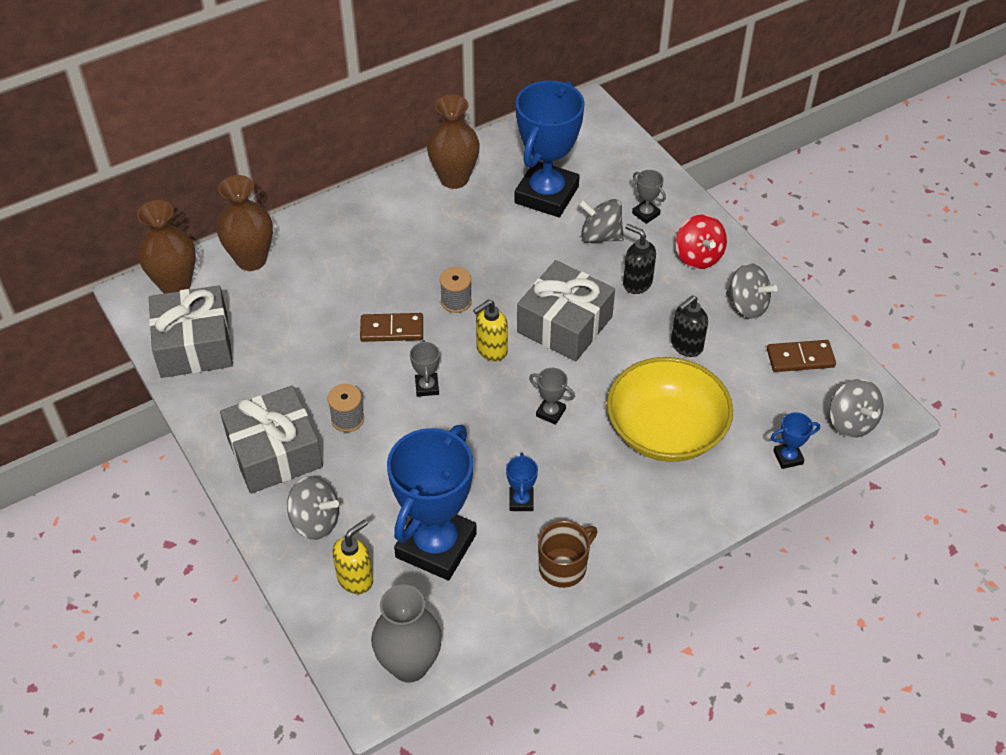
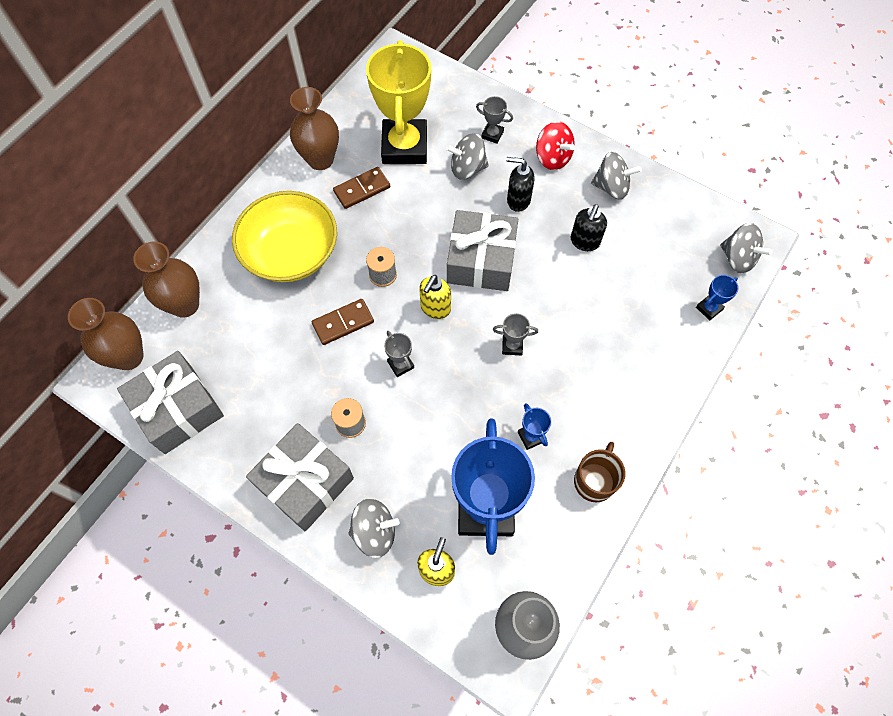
camera: 25 degrees left, 15 degrees up
blue trophy [514,80,585,217] -> yellow trophy [366,40,431,164]
yellow bowl [607,357,733,462] -> yellow bowl moved to [232,191,337,282]
brown domino [767,340,836,372] -> brown domino moved to [333,167,390,209]

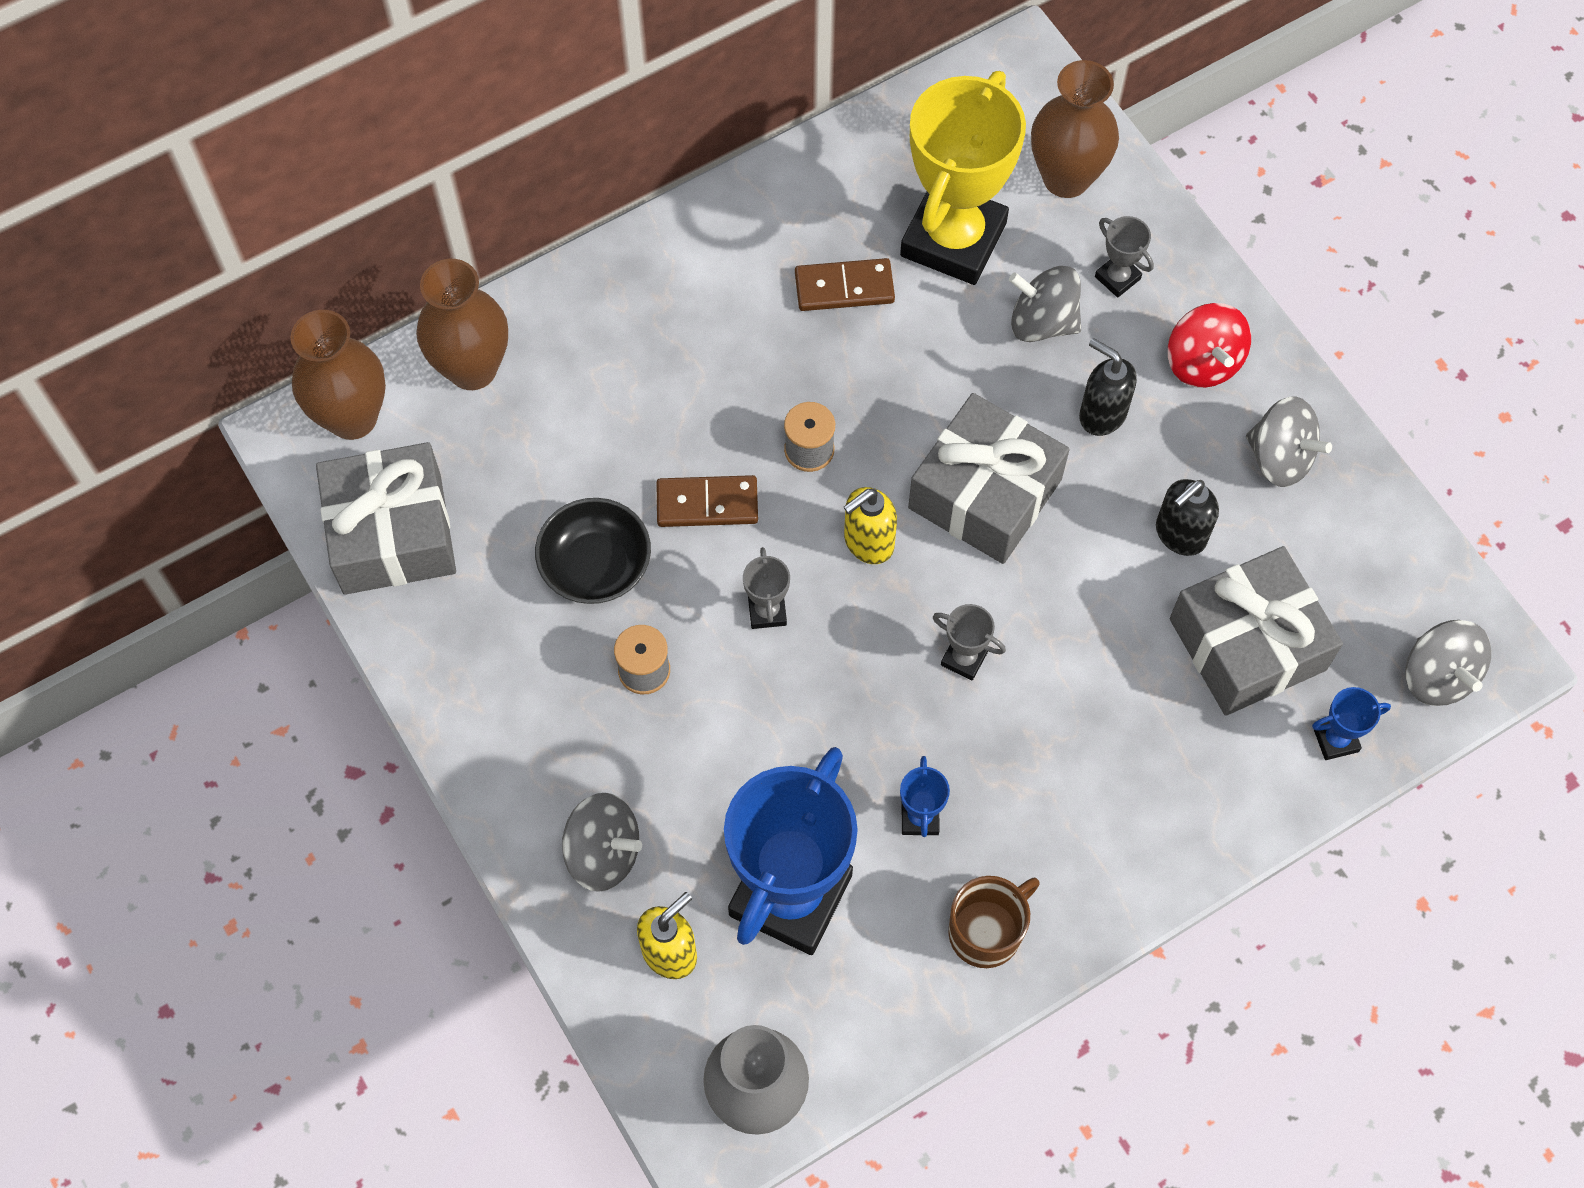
camera: 25 degrees right, 0 degrees up
yellow bowl [232,191,337,282] -> none
grey gift [246,423,354,531] -> grey gift moved to [1170,546,1343,716]
brown vase [290,87,339,170] -> brown vase moved to [1031,60,1119,198]
none -> black bowl [535,498,651,604]

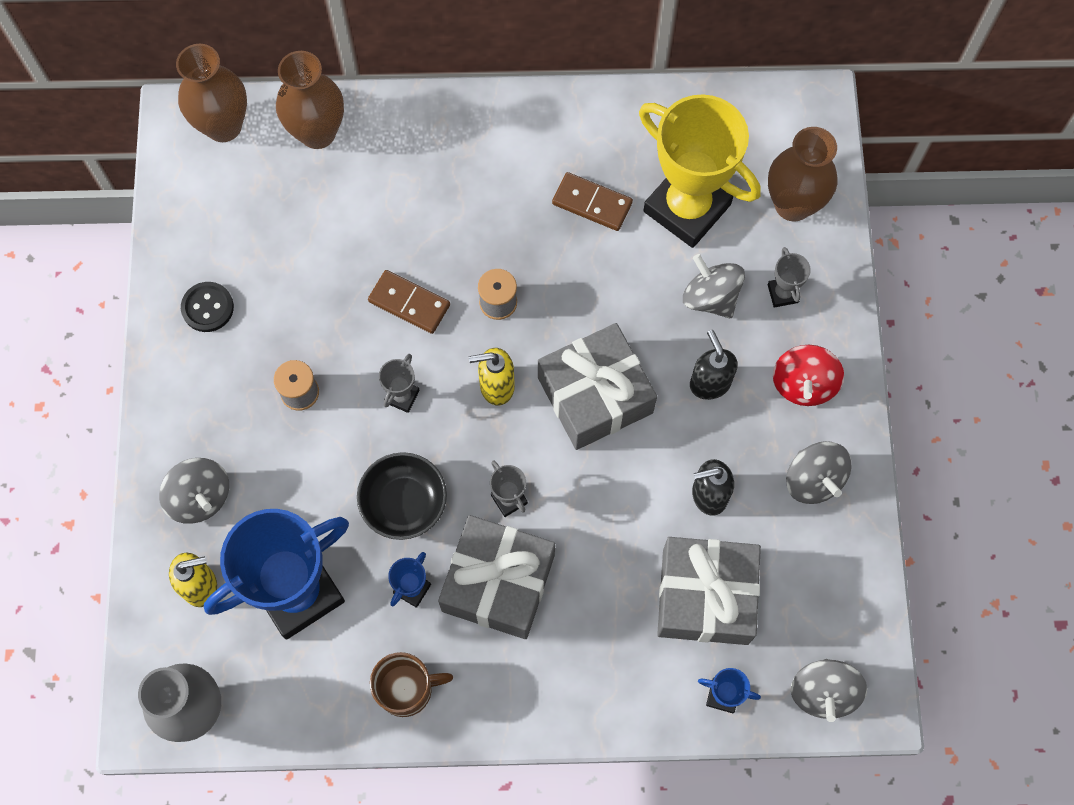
camera: 30 degrees right, 5 degrees up
grey gift [316,442,456,595] -> grey gift moved to [438,515,555,639]
black bowl [535,498,651,604] -> black bowl moved to [357,452,447,540]
yellow trophy [900,71,1026,285] -> yellow trophy turned 75 degrees clockwise [639,94,761,248]
none -> black button [181,282,234,332]

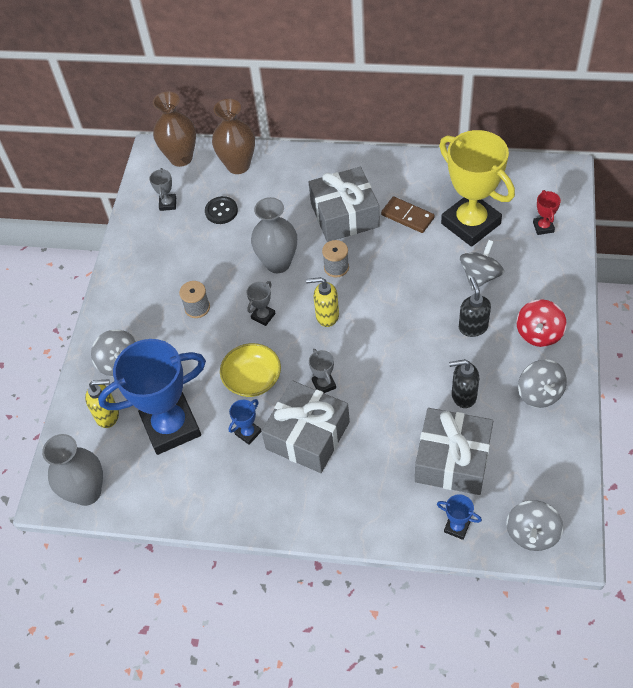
camera: 15 degrees right, 15 degrees down
black button [181,282,234,332] -> black button moved to [205,196,238,224]
black bowl [357,452,447,540] -> yellow bowl [220,343,281,397]
brown domino [368,270,450,334] -> grey vase [251,197,297,273]
brown mug [370,652,453,717] -> none
grey gift [538,323,657,450] -> grey gift moved to [308,167,380,242]
grey spinning top [683,254,745,318] -> grey spinning top turned 60 degrees clockwise [460,240,504,290]
brown vase [768,127,837,221] -> red trophy [533,190,561,235]
grey trophy [768,247,811,308] -> grey trophy moved to [149,168,176,211]

